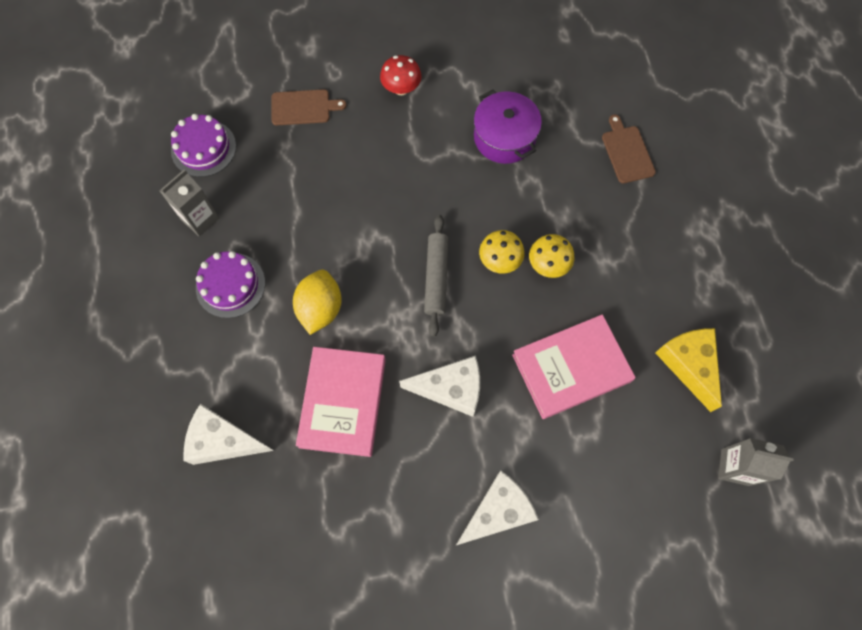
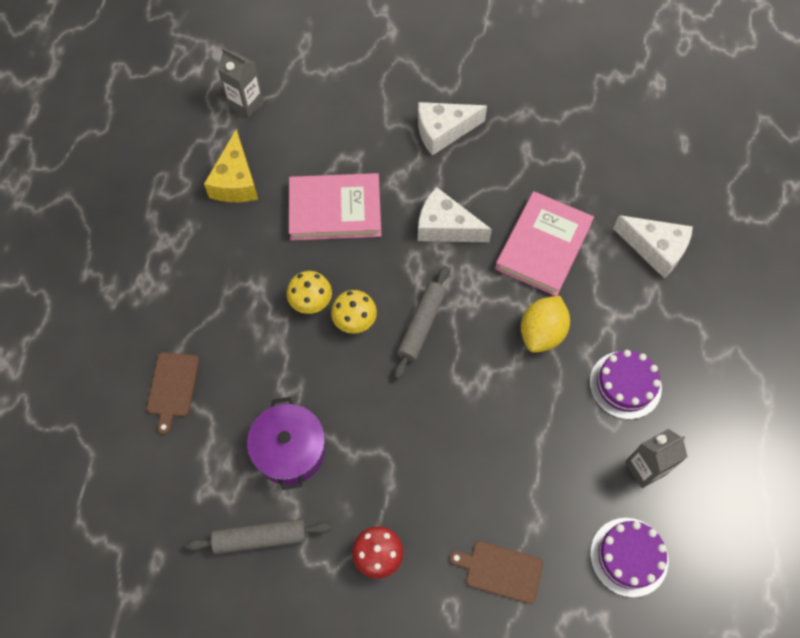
camera: 160 degrees left, 5 degrees down
none -> grey rolling pin [186,519,331,554]

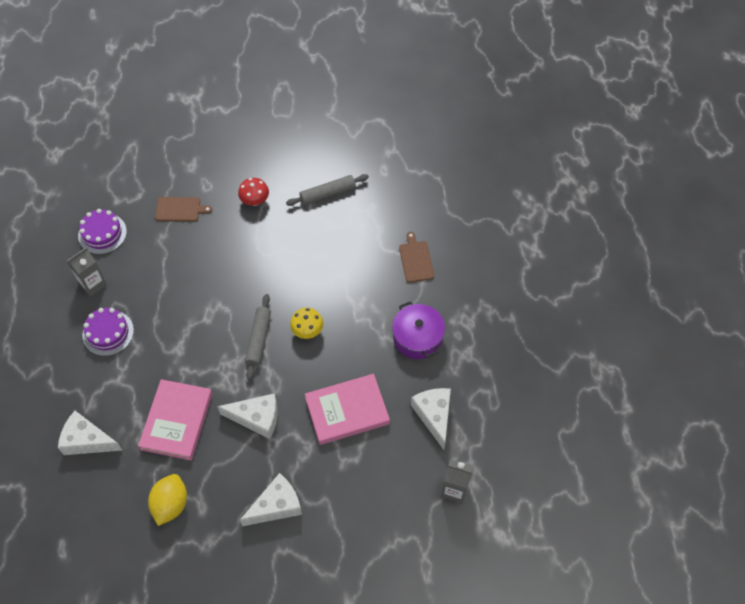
camera: 165 degrees right, 5 degrees down
yellow cheese [204,129,258,202] -> white cheese [411,388,451,450]
purple pot [247,397,325,490] -> purple pot moved to [392,301,445,359]
yellow mushroom [287,271,332,314] -> none
yellow lemon [521,296,570,353] -> yellow lemon moved to [148,474,187,526]

